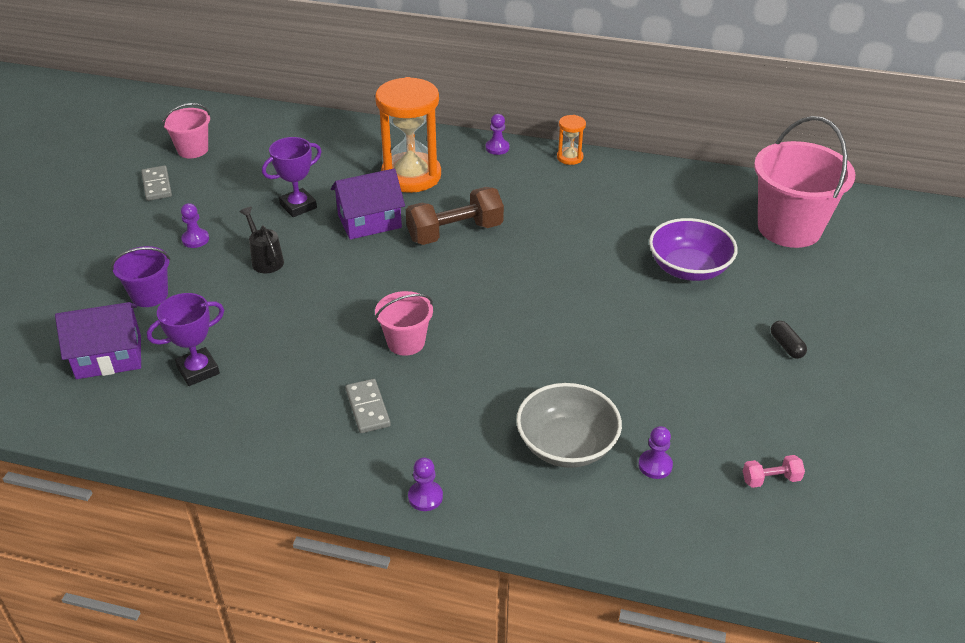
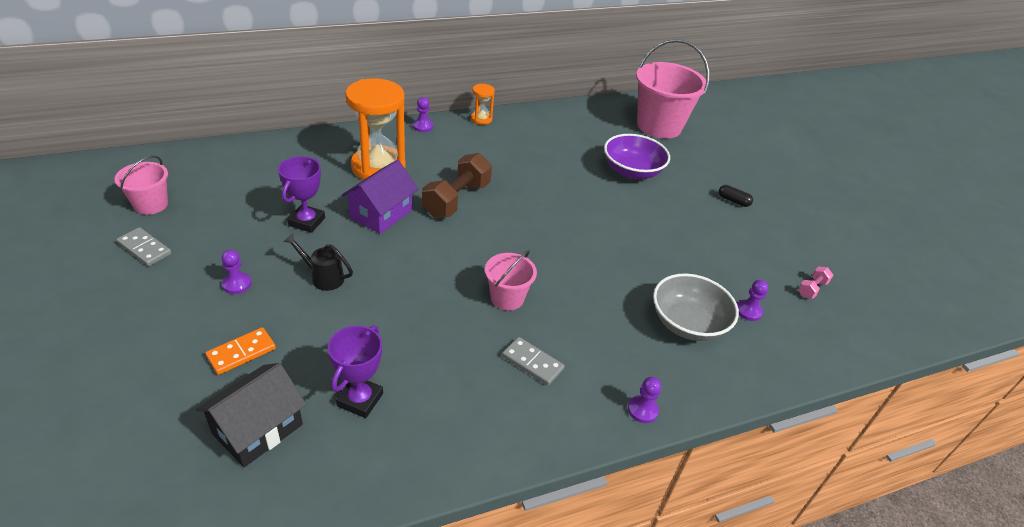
camera: 40 degrees left, 0 degrees up
purple house [55,302,141,379] -> black house [196,363,306,467]
purple bucket [111,246,171,307] -> orange domino [205,327,276,375]

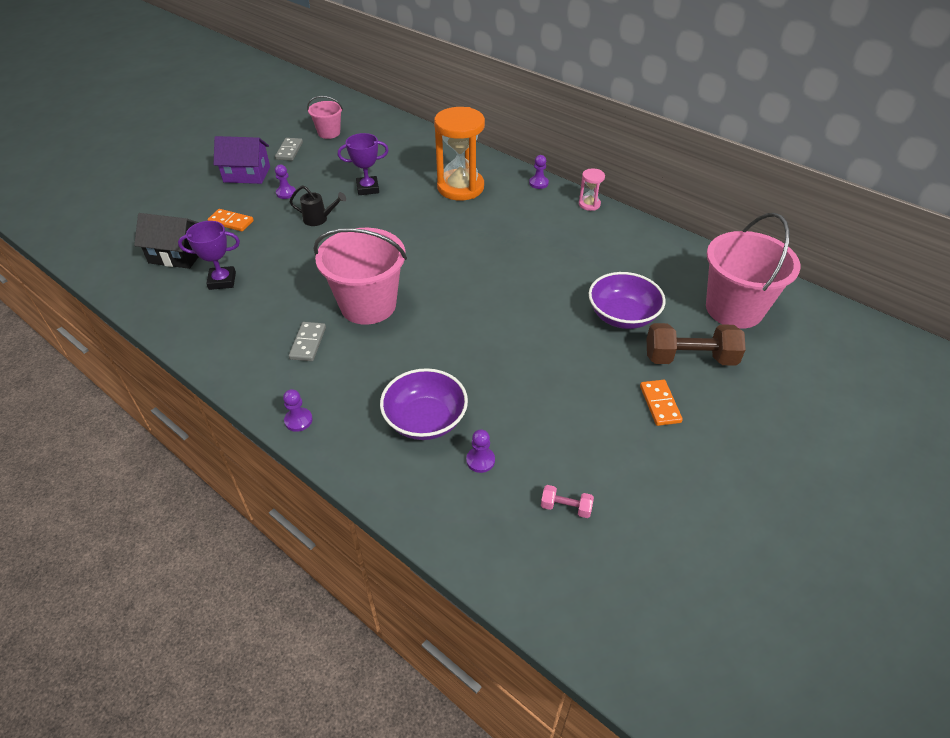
camera: 65 degrees right, 5 degrees up
black watering can [283,233,353,291] -> black watering can turned 105 degrees clockwise [289,185,346,226]
purple house [342,160,418,234] -> purple house moved to [214,136,270,184]
brown dumbbell [422,153,492,218] -> brown dumbbell moved to [647,323,746,366]
orange hourglass [471,84,495,125] -> pink hourglass [579,168,605,211]
pink bucket [485,250,537,310] -> pink bucket [314,228,407,325], size x1.88
grey bowl [653,273,739,341] -> purple bowl [380,368,468,440]
black capsule [719,185,753,207] -> orange domino [640,380,683,426]

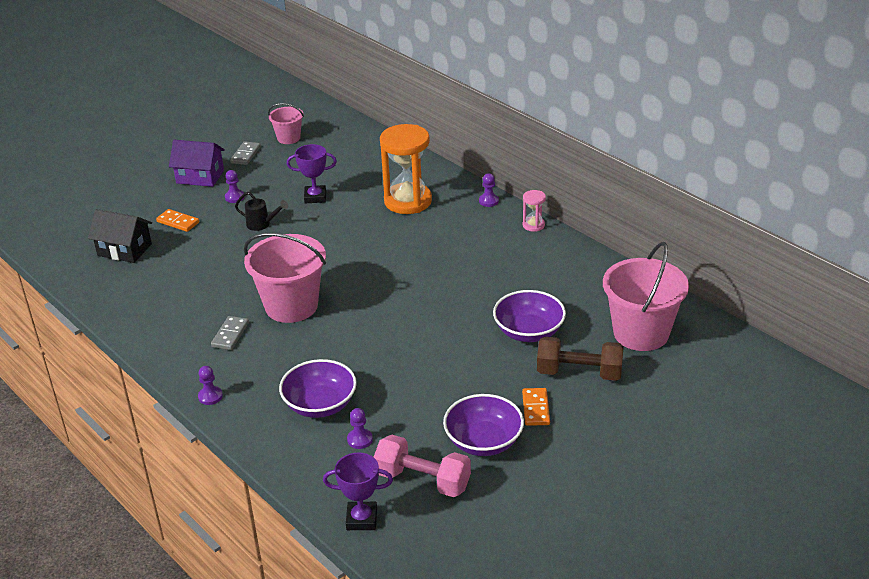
camera: 10 degrees right, 10 degrees down
purple trophy [178,221,240,290] -> purple trophy moved to [323,453,393,530]
pink dumbbell [541,485,594,518] -> pink dumbbell [374,435,471,497], size x2.12
none -> purple bowl [443,394,524,456]

